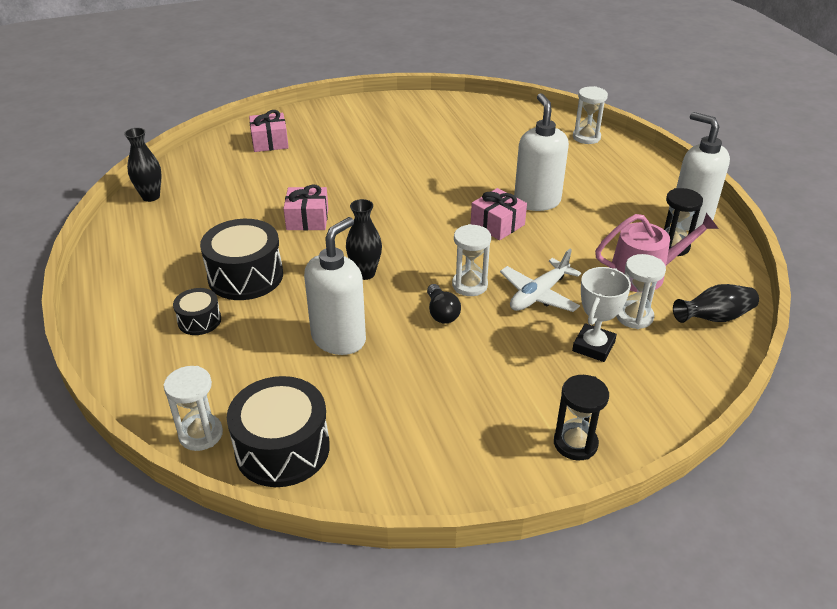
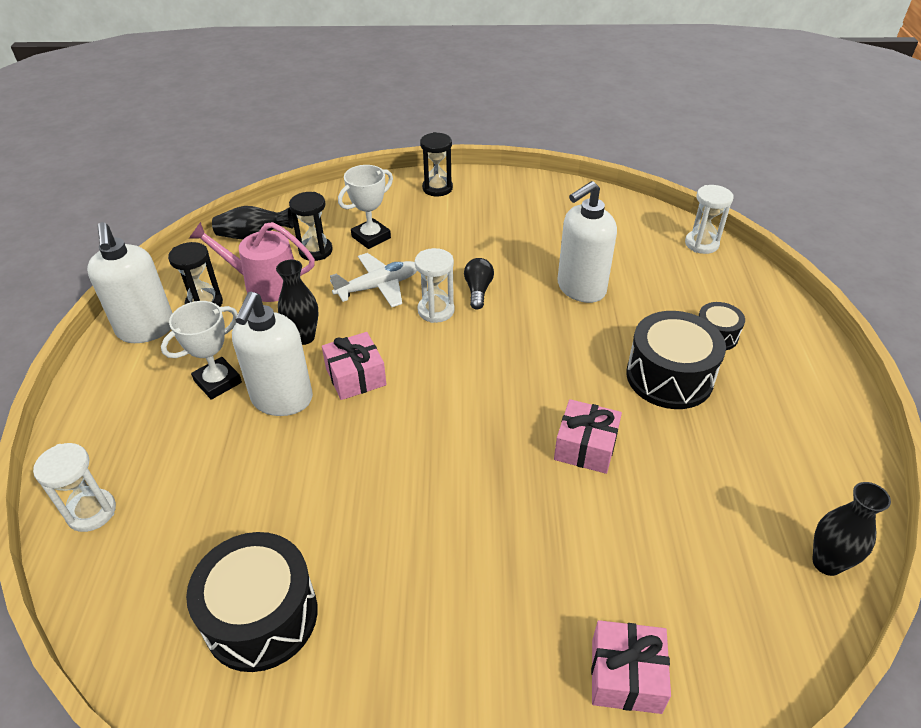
camera: 160 degrees left, 5 degrees up
black drum [227,376,330,487] -> black drum moved to [186,532,317,672]
black vase [346,199,382,280] -> black vase moved to [276,260,318,345]
white hourglass [616,254,666,329] -> black hourglass [289,192,333,261]
none -> white trophy [161,301,242,400]

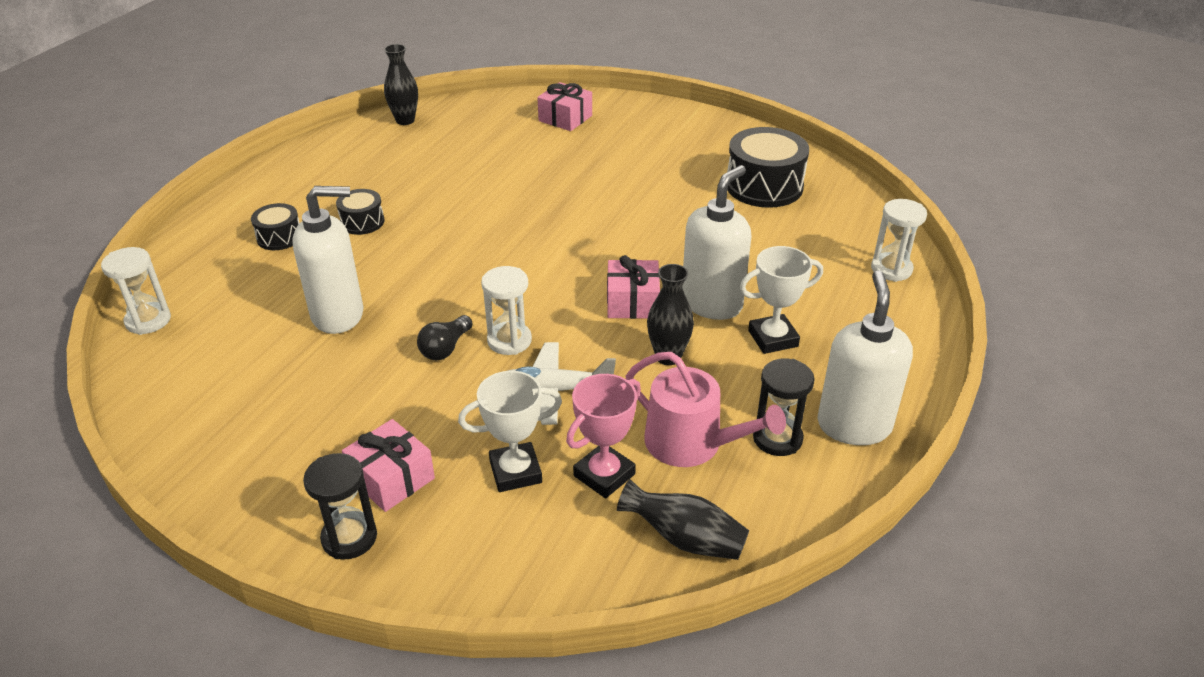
camera: 155 degrees left, 5 degrees down
black hourglass [289,192,333,261] -> pink trophy [566,374,641,498]
pink gift [554,399,622,474] -> pink gift moved to [342,419,435,512]
black drum [626,311,726,409] -> black drum [336,189,384,235], size x0.54

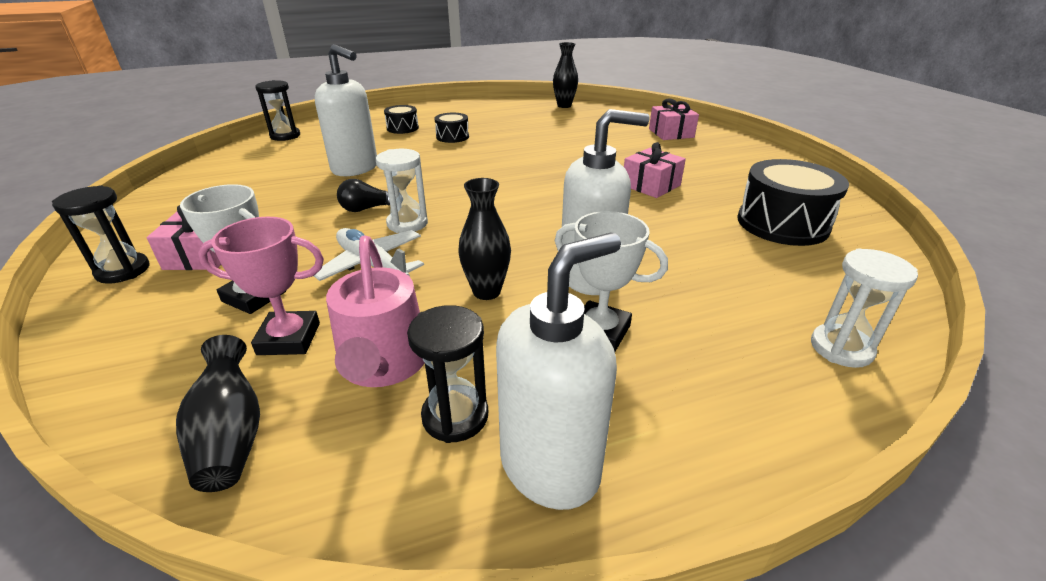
camera: 45 degrees right, 5 degrees down
white hourglass [101,247,171,335] -> black hourglass [255,80,300,141]
pink gift [607,255,660,319] -> pink gift moved to [624,142,686,198]

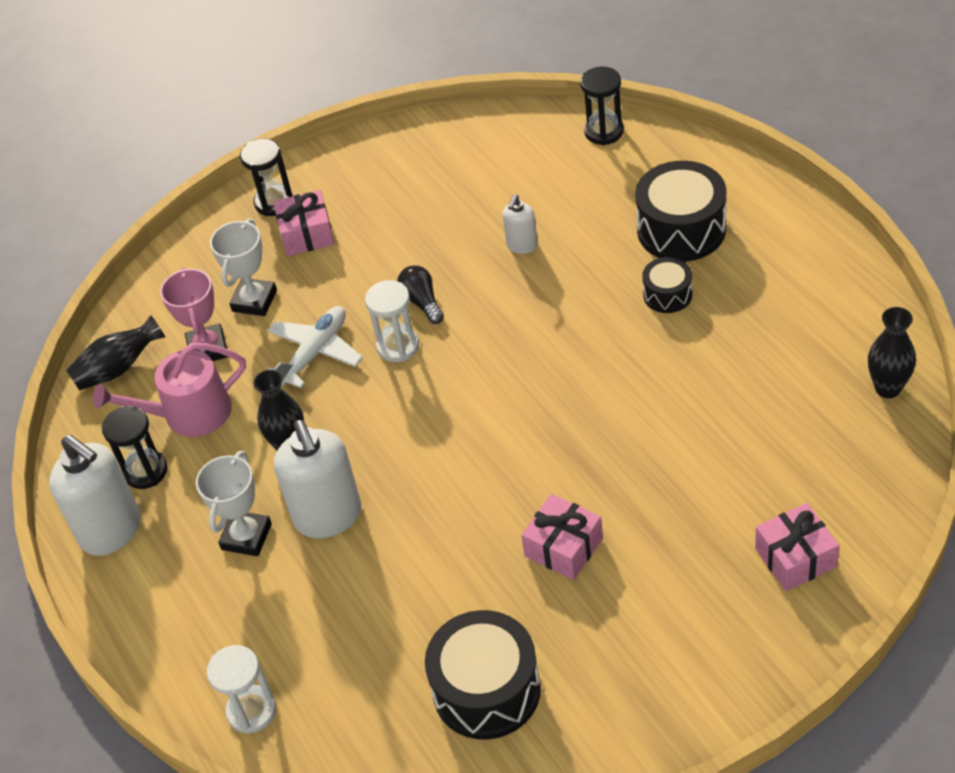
camera: 85 degrees right, 15 degrees up
white soap dispenser [315,44,377,176] -> white soap dispenser [502,194,538,254], size x0.51
black drum [384,105,419,134] -> black drum [635,161,726,262], size x1.87

